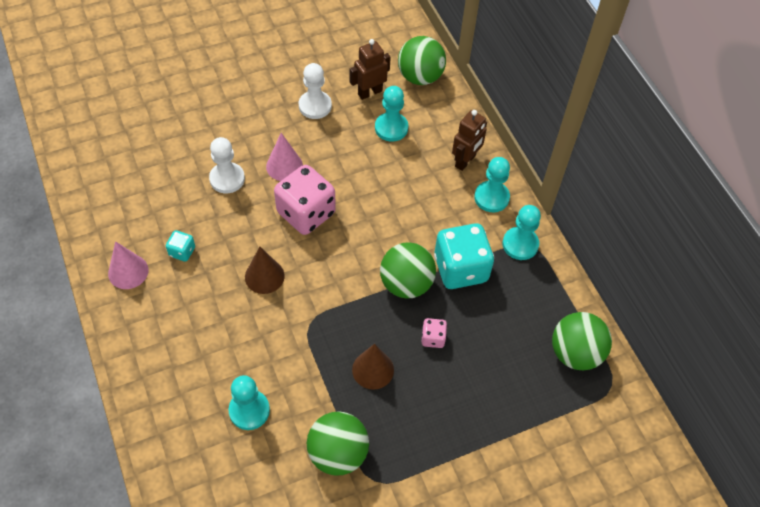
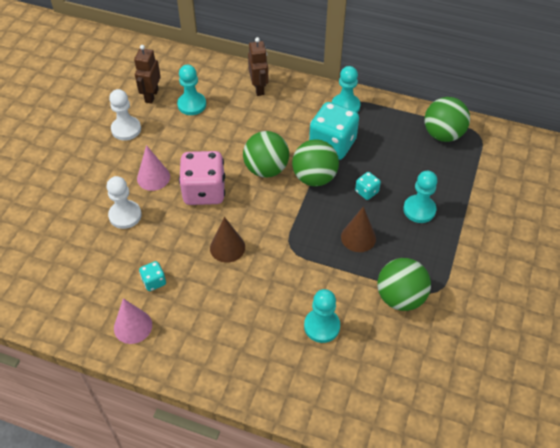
camera: 45 degrees left, 5 degrees down
green ball [398,36,446,85] -> green ball moved to [243,131,289,178]
pink dice [422,318,447,348] -> turquoise dice [355,172,381,200]
turquoise pawn [474,157,510,212] -> turquoise pawn moved to [403,171,437,223]

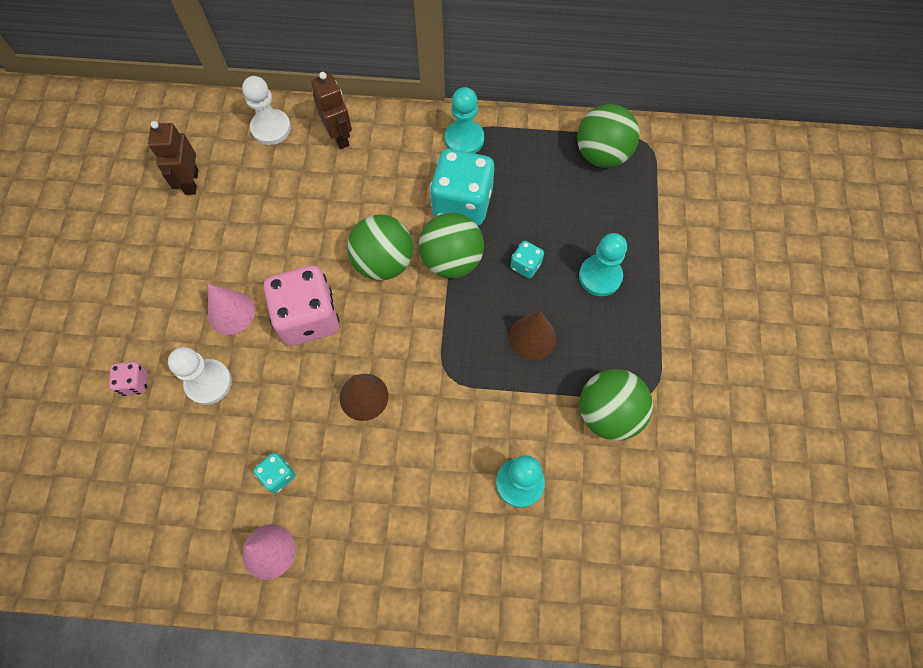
camera: 15 degrees left, 15 degrees up
white pawn [109,89,141,141] -> white pawn moved to [242,76,291,145]
turquoise pawn [177,65,206,115] -> none
none -> pink dice [109,362,148,396]

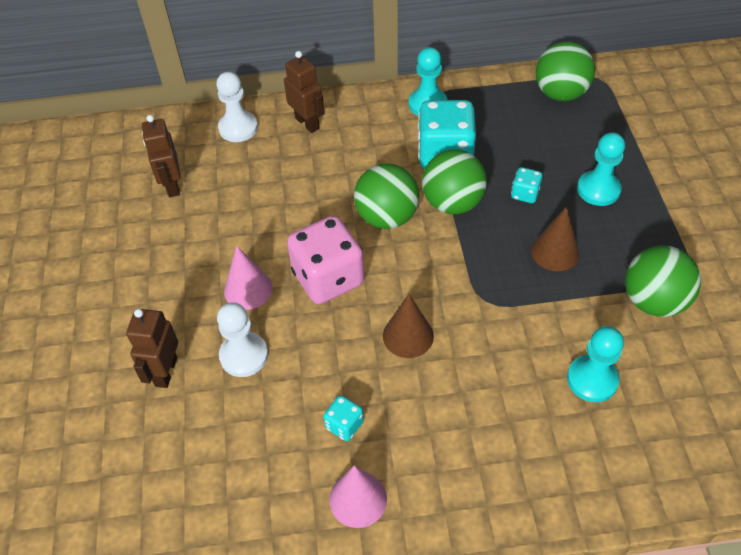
camera: 10 degrees left, 15 degrees down
pink dice [109,362,148,396] -> brown robot [126,309,178,388]

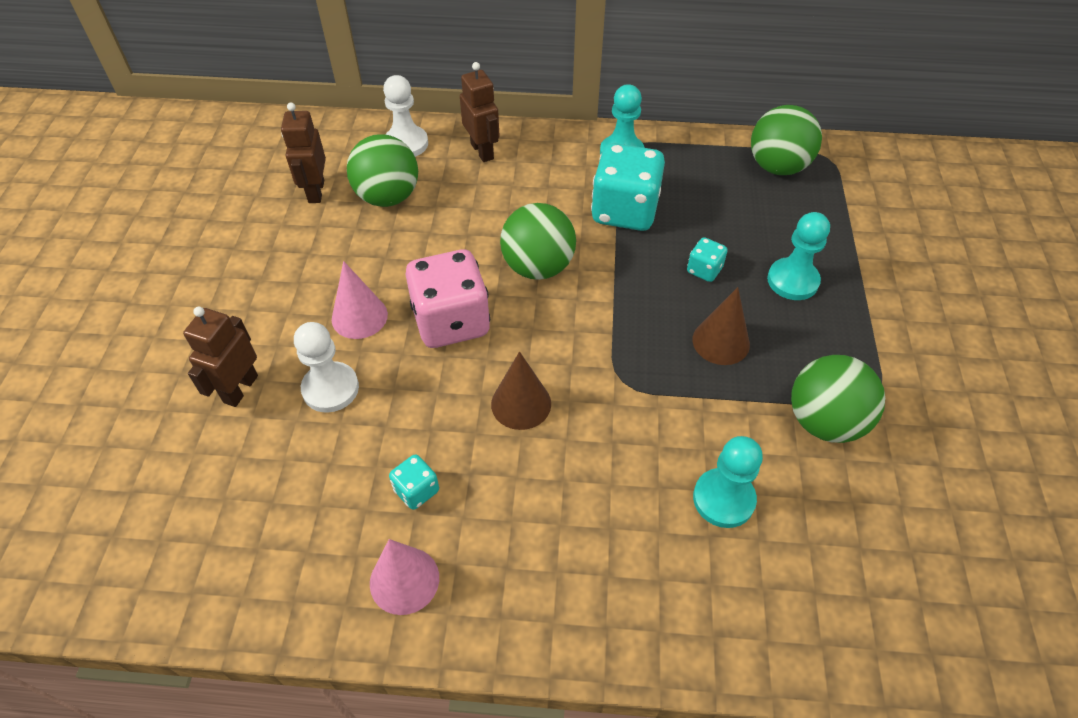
camera: 10 degrees right, 0 degrees up
green ball [422,149,487,214] -> green ball moved to [347,134,418,207]

